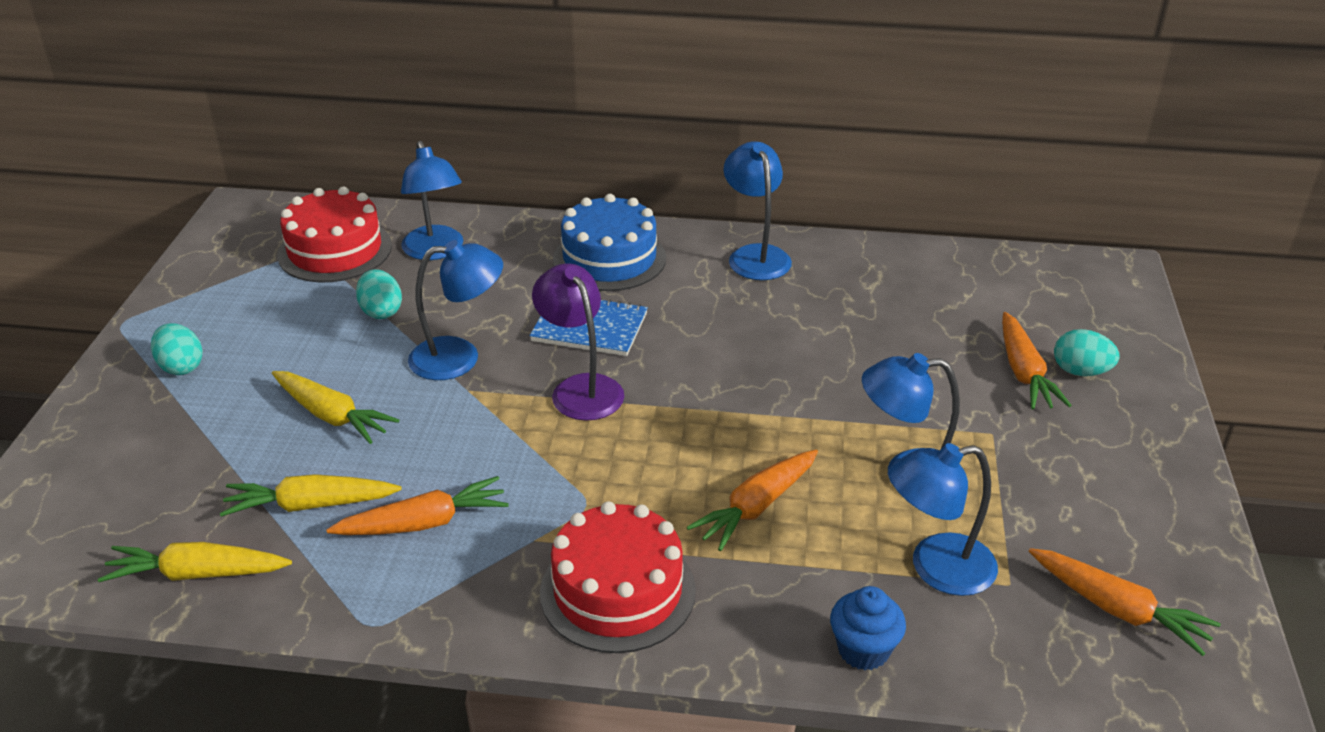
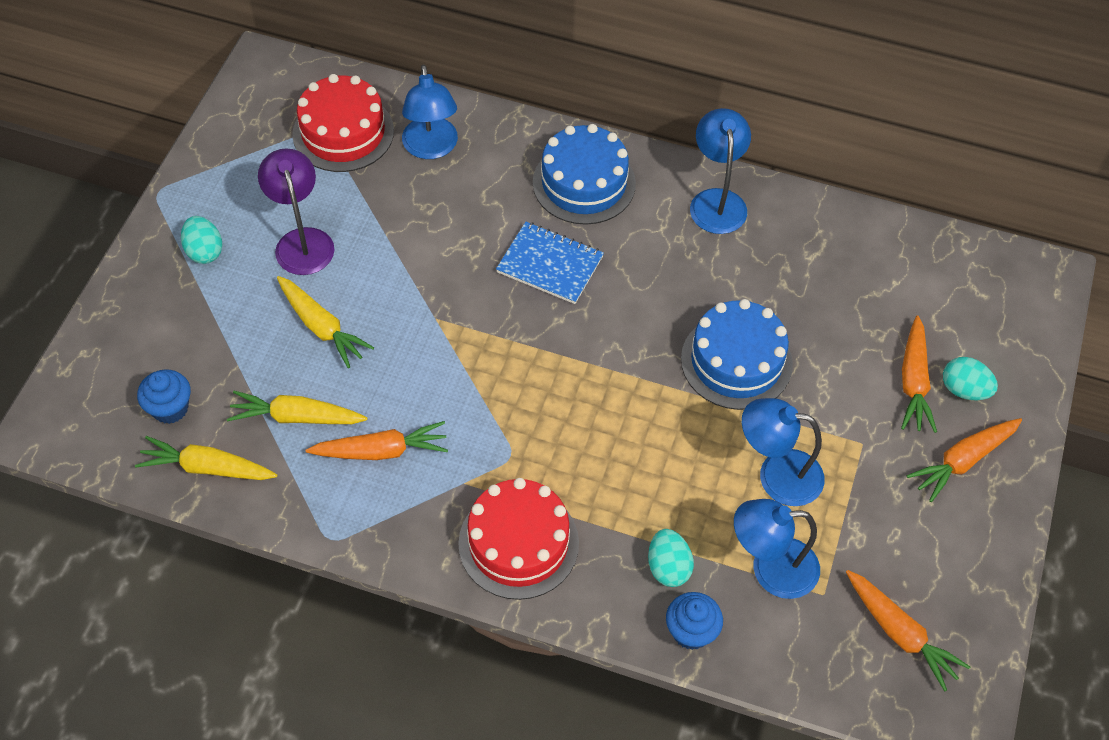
camera: 10 degrees right, 20 degrees up
turquoise egg [356,269,402,319] -> turquoise egg moved to [648,529,694,587]
blue lamp [408,240,503,380] -> none
purple lamp [532,263,625,421] -> purple lamp moved to [258,148,334,275]
orange carrot [687,449,818,551] -> orange carrot moved to [907,418,1022,502]
none -> blue cupcake [137,369,191,424]
none -> blue cake [681,299,793,410]

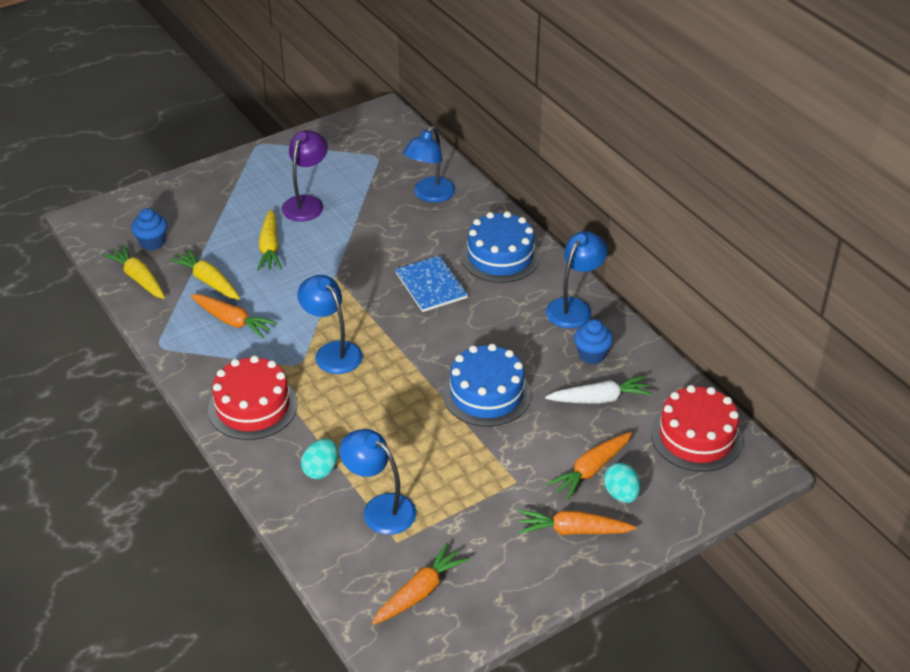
camera: 40 degrees right, 15 degrees down
turquoise egg [181,216,223,264] -> none
red cake [292,74,394,172] -> red cake moved to [651,385,743,472]
blue cupcake [666,592,723,650] -> blue cupcake moved to [574,319,613,364]
blue lamp [742,398,825,506] -> blue lamp moved to [297,275,363,374]
orange carrot [846,570,970,691] -> orange carrot turned 135 degrees counterclockwise [372,543,469,625]
none -> white carrot [545,375,653,404]

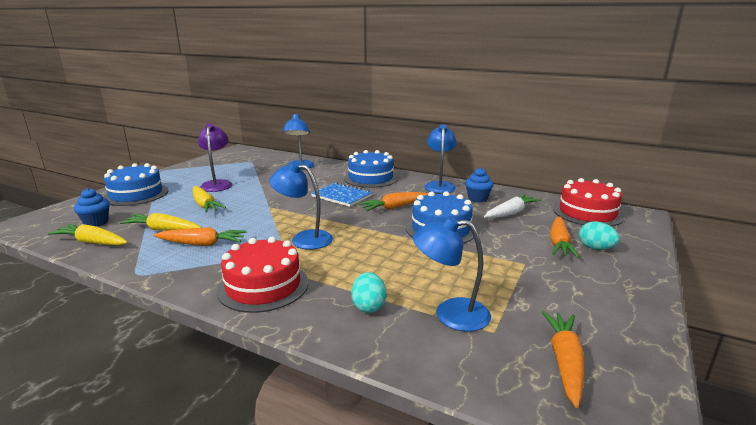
camera: 30 degrees left, 20 degrees down
orange carrot [518,510,636,535] -> orange carrot moved to [359,192,428,211]
none -> blue cake [103,163,168,206]

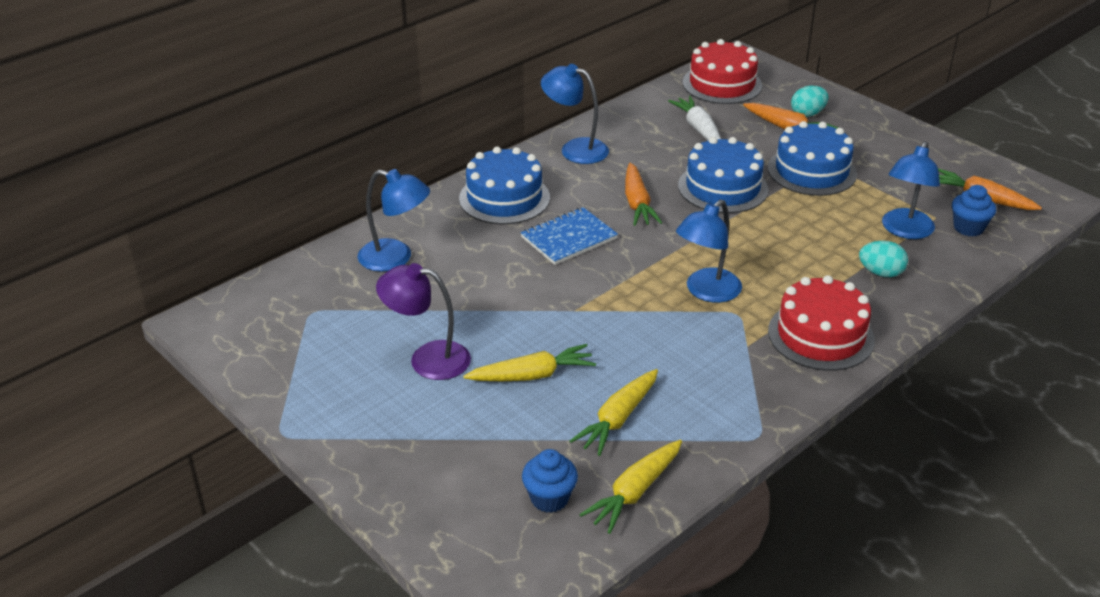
camera: 70 degrees left, 15 degrees up
blue cake [103,163,168,206] -> blue cake moved to [768,121,857,196]
orange carrot [153,227,247,246] -> none
blue cupcake [465,168,493,202] -> blue cupcake moved to [952,185,996,237]

